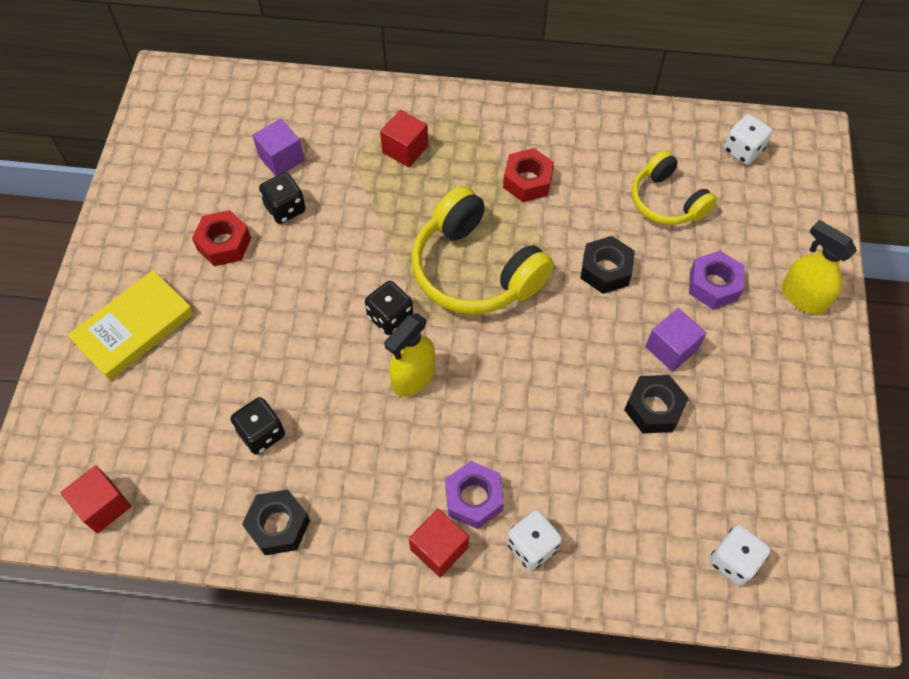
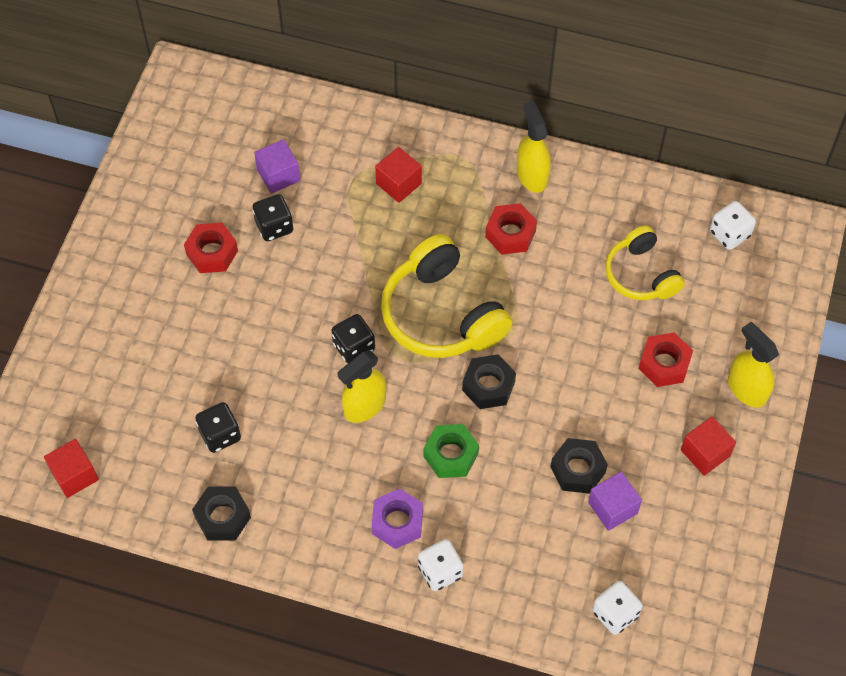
camera: 10 degrees right, 0 degrees up
yellow book [68,270,194,381] -> none
red cube [409,508,469,577] -> red cube moved to [681,416,736,476]
black nut [580,236,635,294] -> black nut moved to [462,354,516,409]
purple cube [645,308,706,372] -> purple cube moved to [588,472,642,531]
purple nut [689,251,744,309] -> red nut [639,332,693,387]
none -> green nut [424,424,479,478]
none -> yellow spray bottle [517,101,551,193]

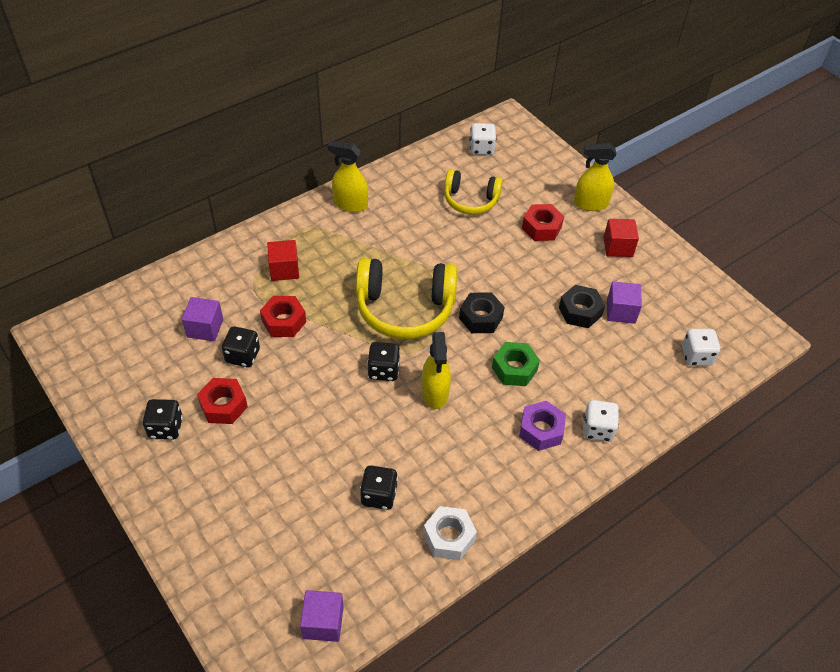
camera: 55 degrees left, 10 degrees down
red cube [44,439,99,498] -> purple cube [300,590,344,642]
black nut [192,487,251,540] -> white nut [423,506,477,560]
red nut [485,203,537,255] -> red nut moved to [260,296,306,337]
none -> black dice [143,399,183,440]

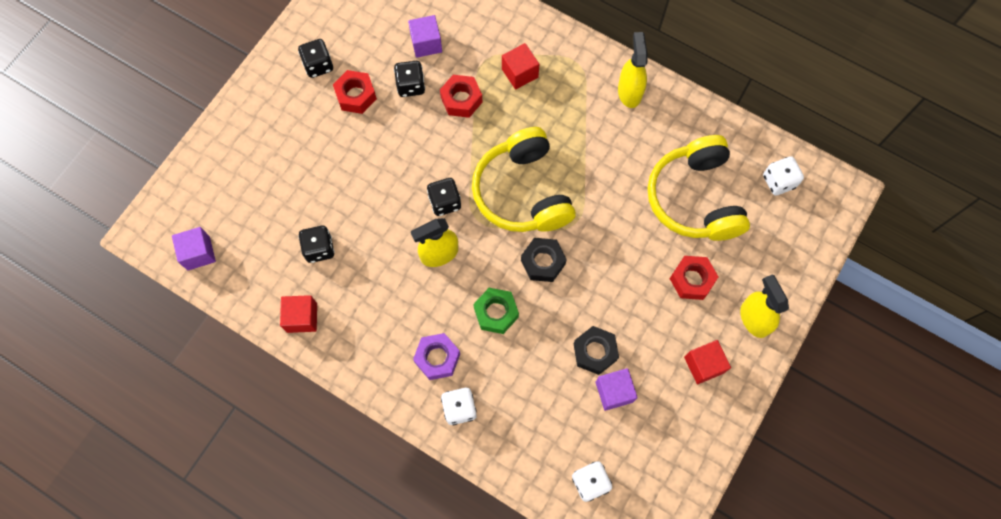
camera: 70 degrees right, 20 degrees up
white nut [423,506,477,560] -> red cube [280,295,317,333]
yellow headphones [445,169,503,215] -> yellow headphones [648,135,750,241], size x1.60

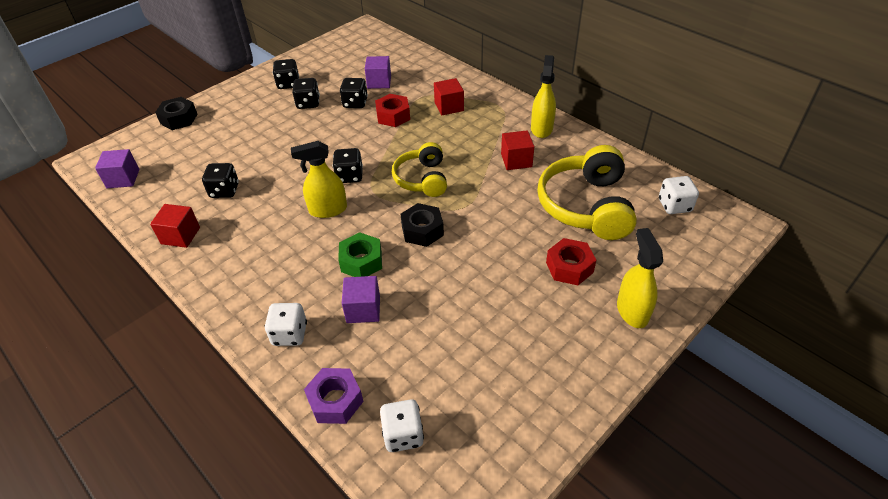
camera: 15 degrees right, 25 degrees down
red nut [333,70,377,114] -> black dice [292,78,320,109]
purple nut [413,333,460,380] -> purple nut moved to [304,368,364,424]
yellow headphones [472,127,576,232] -> yellow headphones [392,142,447,197], size x0.62
black nut [574,326,619,375] -> black nut moved to [155,97,198,130]
purple cube [595,368,638,411] -> purple cube moved to [342,276,380,323]
red cube [684,340,731,384] -> red cube moved to [501,130,534,170]

